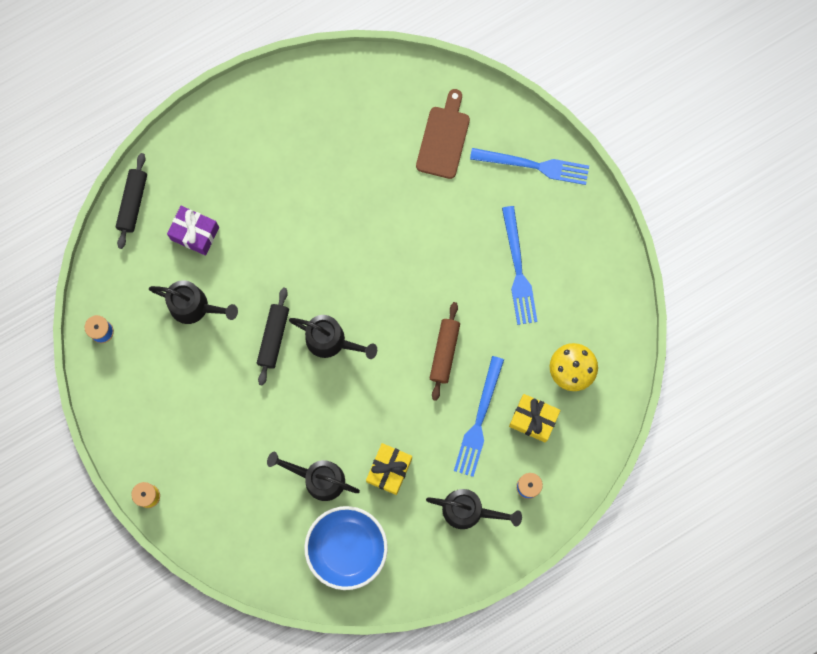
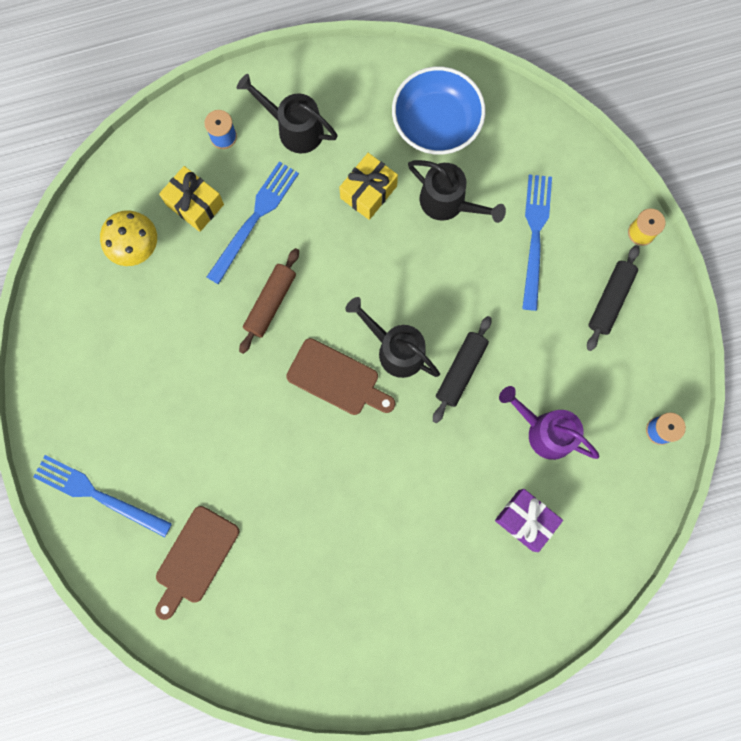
camera: 165 degrees left, 0 degrees up
black rolling pin [116,153,147,249] -> black rolling pin moved to [587,245,640,351]
black watering can [149,280,238,324] -> purple watering can [499,386,599,460]
blue fork [502,206,538,325] -> blue fork moved to [522,174,552,311]
none -> brown cutting board [286,338,395,415]

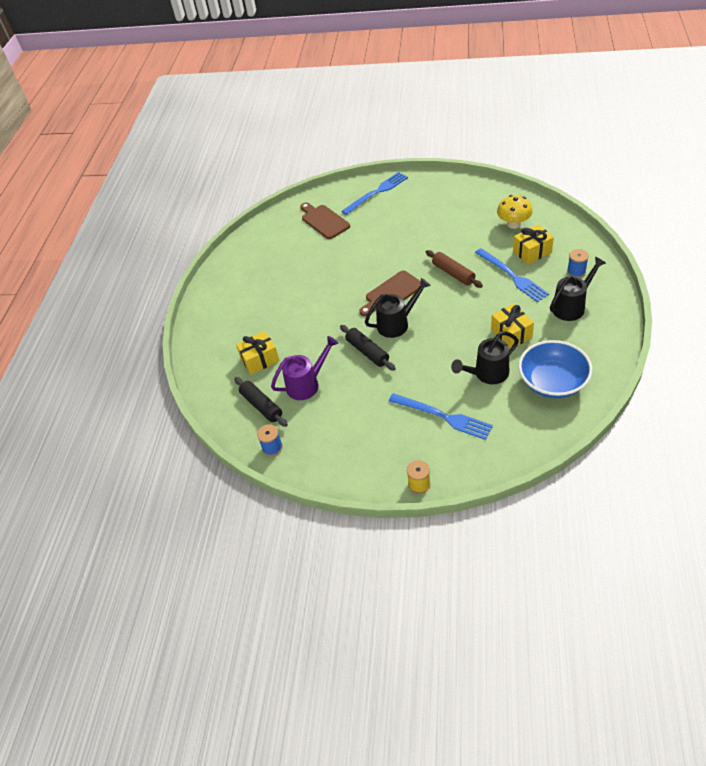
camera: 120 degrees right, 30 degrees down
purple gift [495,489,563,552] -> yellow gift [236,331,279,375]
black rolling pin [587,245,640,351] -> black rolling pin moved to [234,377,288,427]

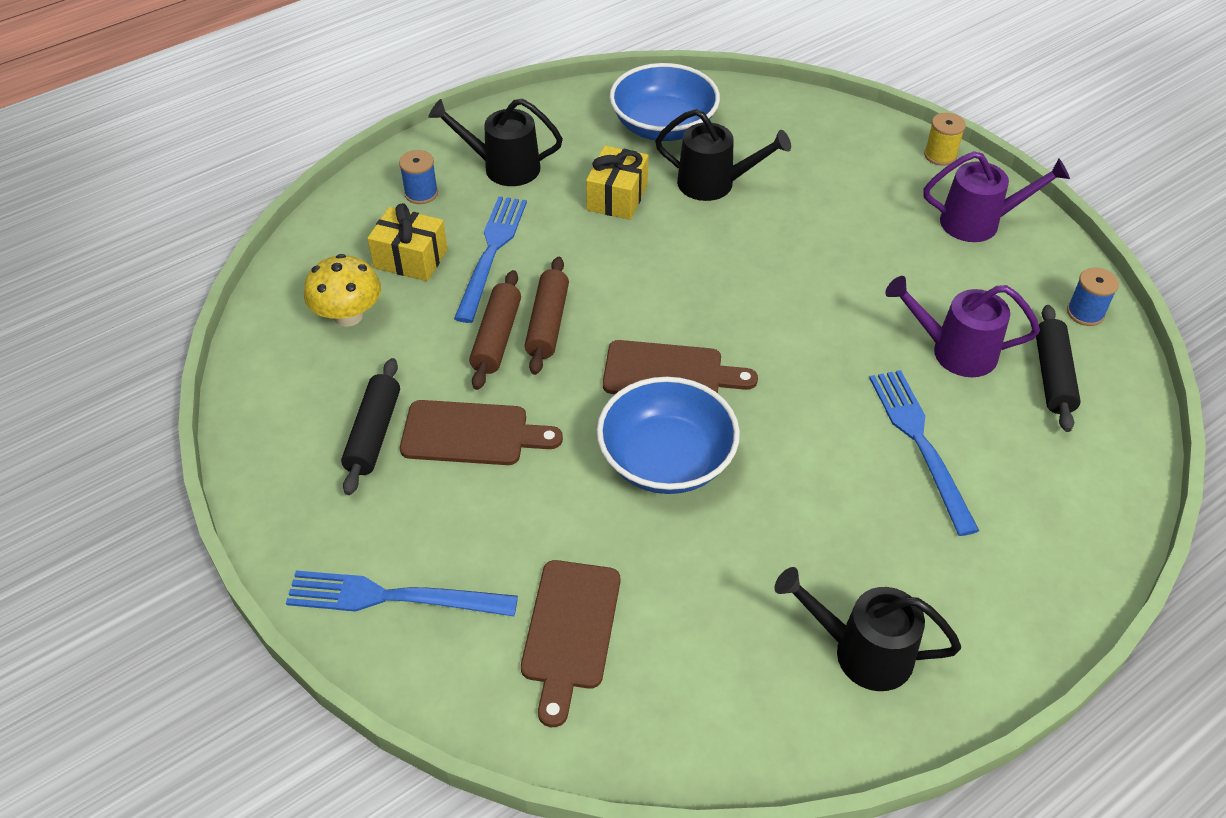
camera: 140 degrees left, 0 degrees up
yellow gift [236,331,279,375] -> none
black rolling pin [340,325,396,371] -> black rolling pin moved to [341,358,400,495]
black watering can [365,278,431,338] -> black watering can moved to [774,567,961,691]
blue fork [389,393,493,440] -> blue fork moved to [869,370,979,536]
none -> brown cutting board [400,400,563,465]
none -> brown rolling pin [469,270,521,390]
none -> blue bowl [597,377,740,494]
none -> purple watering can [924,151,1070,242]

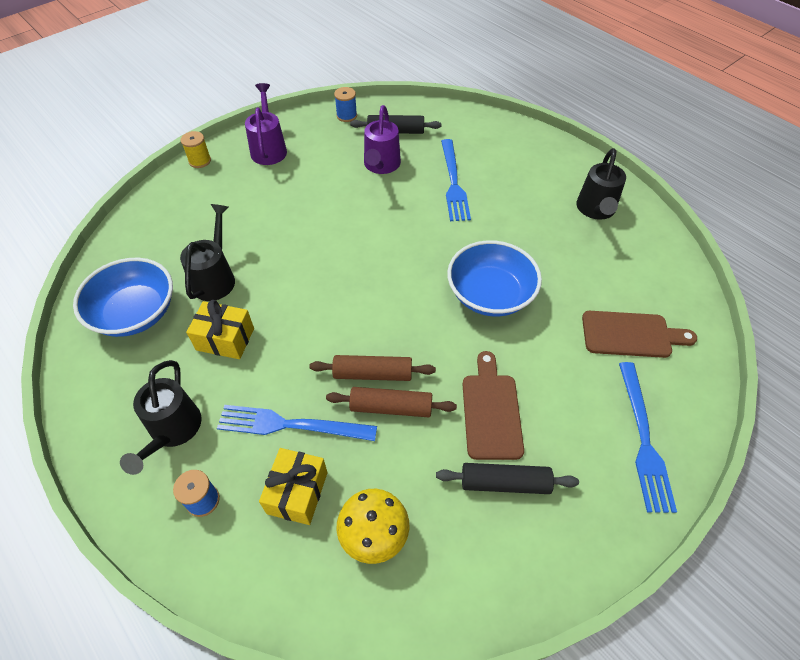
camera: 95 degrees left, 5 degrees up
brown cutting board [603,340,758,394] -> none
blue fork [869,370,979,536] -> blue fork turned 75 degrees counterclockwise [441,139,471,221]

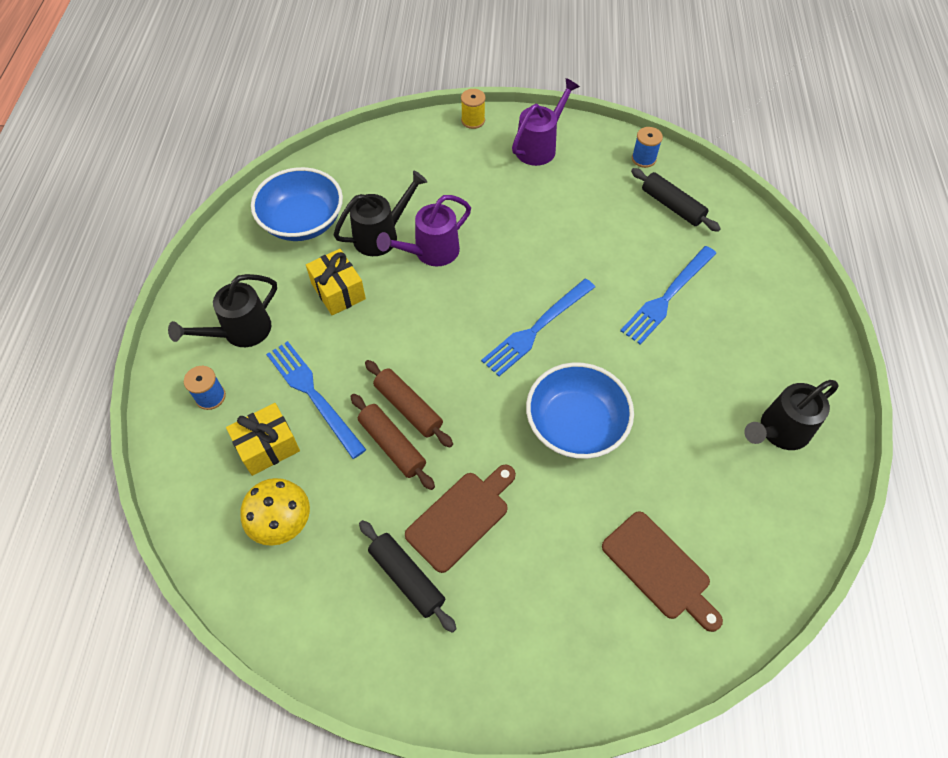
camera: 45 degrees right, 5 degrees up
purple watering can [364,105,401,174] -> purple watering can moved to [377,195,471,266]
blue fork [619,362,677,513] -> blue fork moved to [481,279,595,376]

